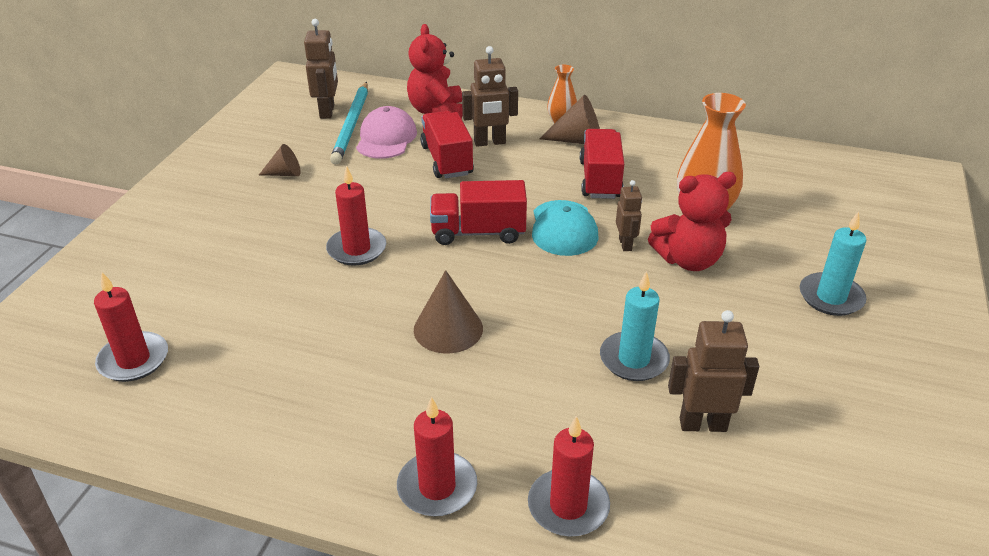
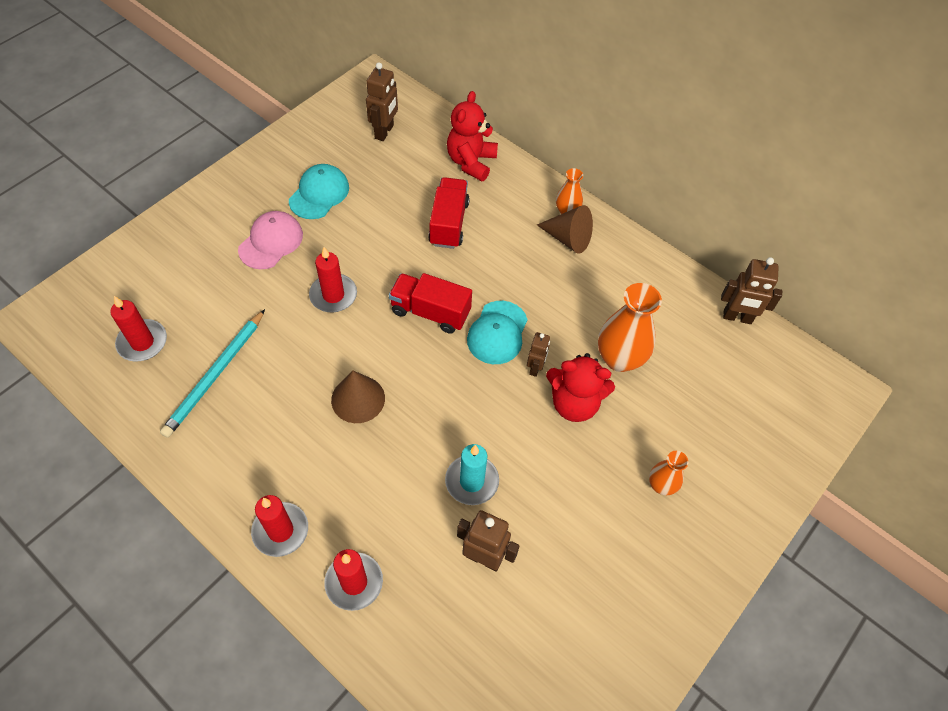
camera: 20 degrees right, 20 degrees up
brown cone [259,144,301,176] -> turquoise cap [289,164,349,219]
turquoise pencil [330,82,368,165] -> turquoise pencil moved to [160,309,265,438]
pink cap [356,106,417,159] -> pink cap moved to [238,211,303,269]
brown robot [462,46,518,147] -> brown robot moved to [721,257,782,324]
red truck [580,129,624,199] -> none
turquoise candle [800,211,866,316] -> orange vase [649,451,688,495]

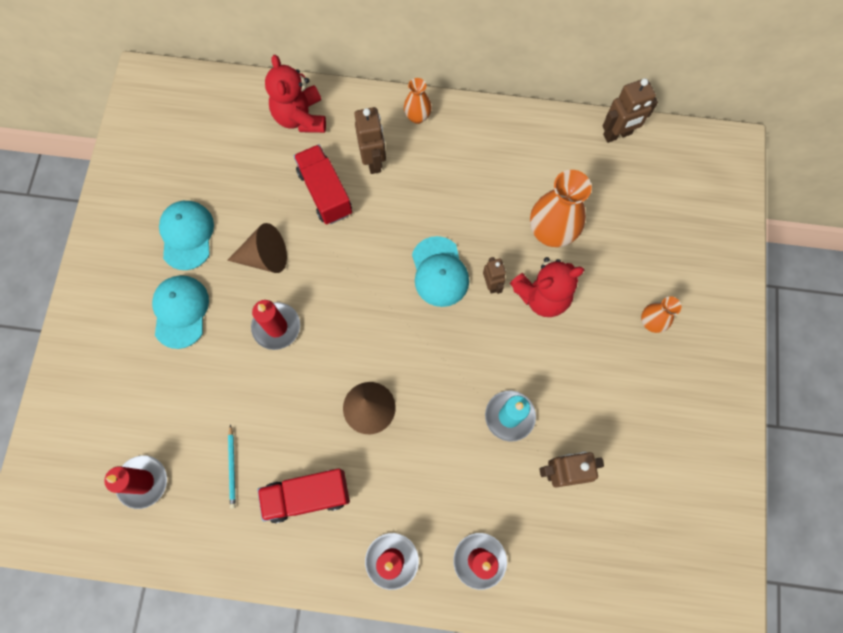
camera: 30 degrees left, 15 degrees up
turquoise pencil [160,309,265,438] -> turquoise pencil [228,425,236,509], size x0.49
pink cap [238,211,303,269] -> turquoise cap [152,275,209,349]
brown robot [366,62,398,141] -> brown robot moved to [355,107,386,174]
red truck [389,273,472,334] -> red truck moved to [257,468,350,523]
brown cone [537,205,593,254] -> brown cone moved to [227,223,287,273]

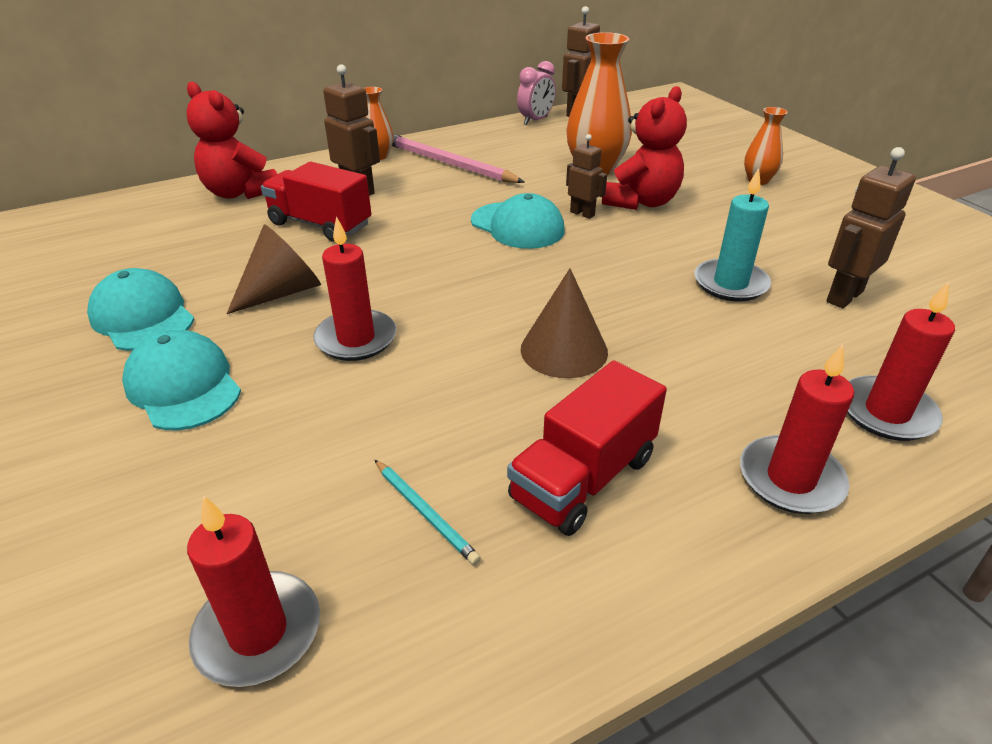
camera: 35 degrees left, 35 degrees down
none -> pink pencil [392,134,525,183]
none -> pink clock [517,61,556,125]

